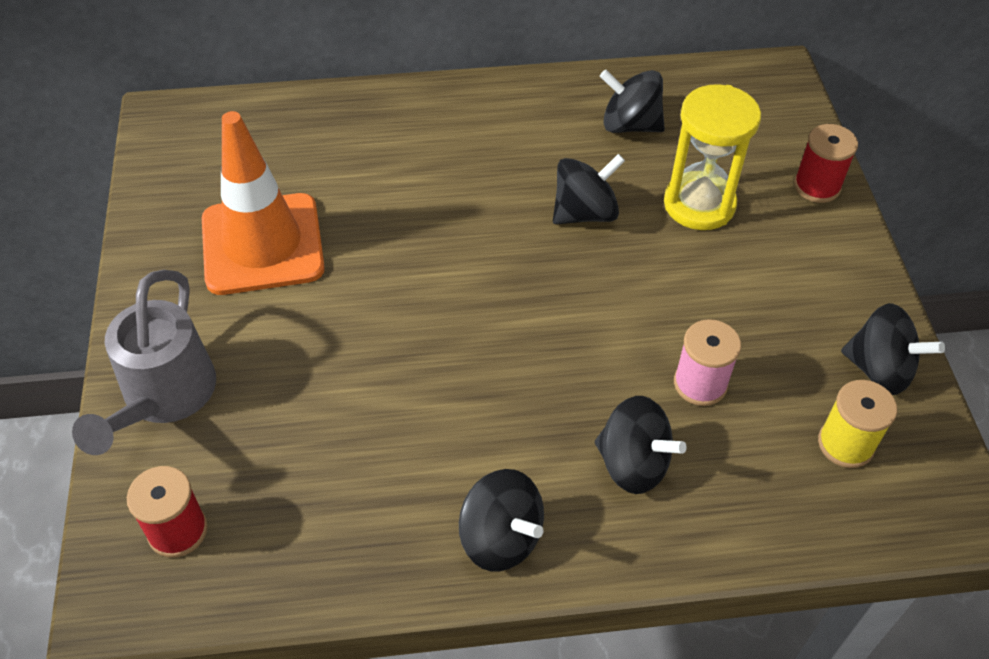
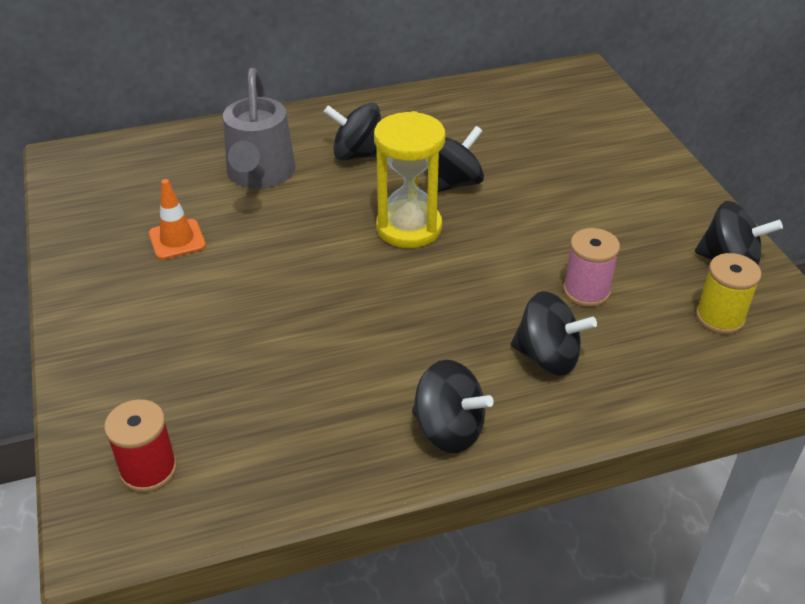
camera: 10 degrees left, 10 degrees down
grey watering can [72,270,216,455] -> grey watering can moved to [223,68,296,189]
orange traffic cone [202,111,325,295] -> orange traffic cone [149,179,206,260], size x0.48
black spinning top [600,70,665,133] -> black spinning top moved to [324,102,381,160]
yellow hourglass [664,84,761,230] -> yellow hourglass moved to [374,111,445,248]
red spool [794,124,858,203] -> none

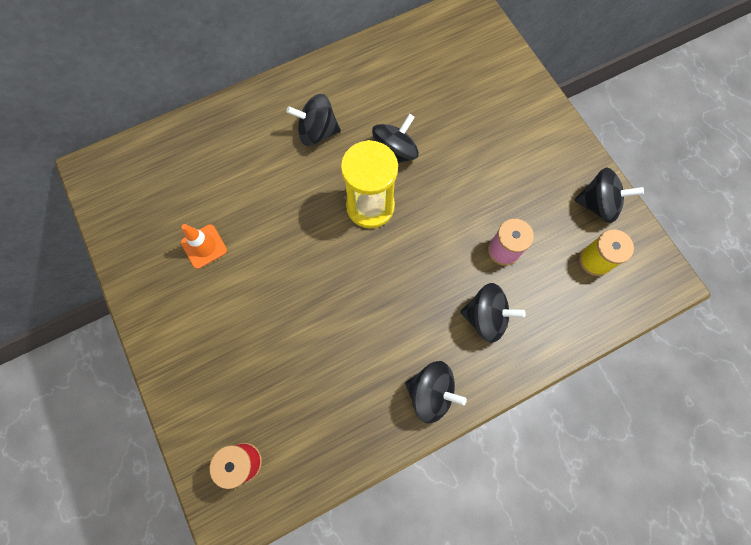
camera: 10 degrees left, 30 degrees up
grey watering can [223,68,296,189] -> none

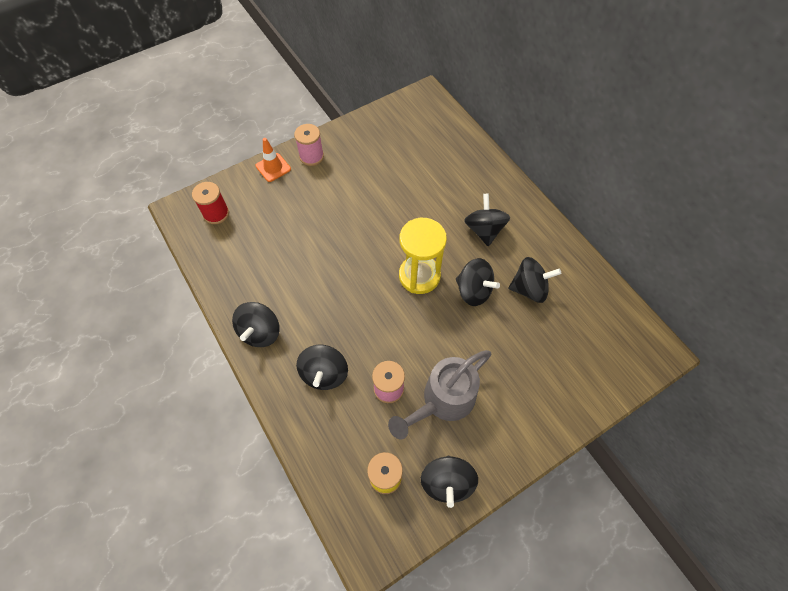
camera: 85 degrees right, 10 degrees down
orange traffic cone [181,224,227,269] -> orange traffic cone moved to [256,138,291,182]
none -> pink spool [294,124,324,166]
none -> grey watering can [388,350,491,439]
none -> black spinning top [508,257,561,303]

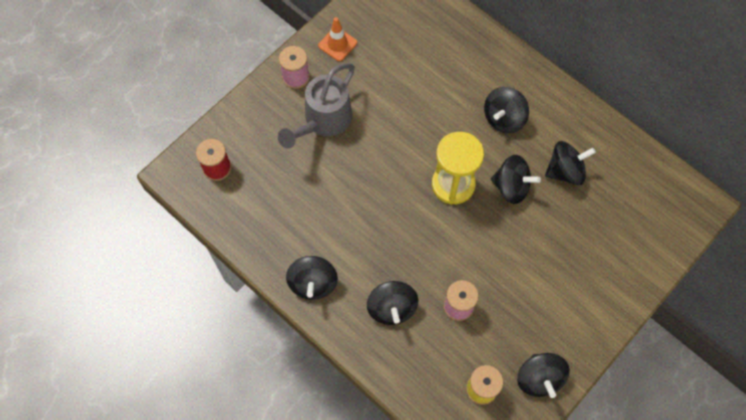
camera: 15 degrees left, 5 degrees up
orange traffic cone [256,138,291,182] -> orange traffic cone moved to [318,17,357,61]
grey watering can [388,350,491,439] -> grey watering can moved to [278,63,355,148]
black spinning top [464,193,510,246] -> black spinning top turned 120 degrees counterclockwise [484,87,529,133]

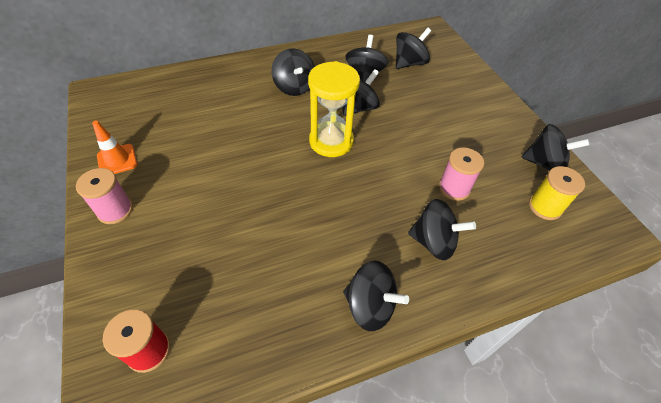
camera: 65 degrees left, 15 degrees down
grey watering can [278,63,355,148] -> none
none -> black spinning top [396,28,431,69]

